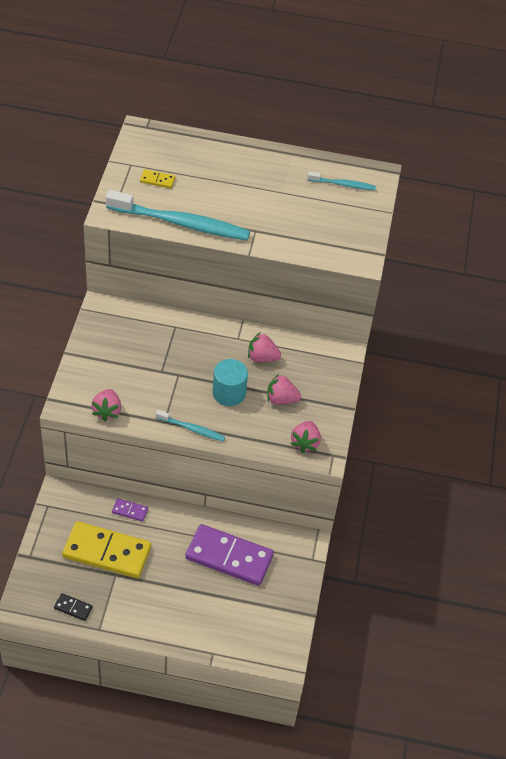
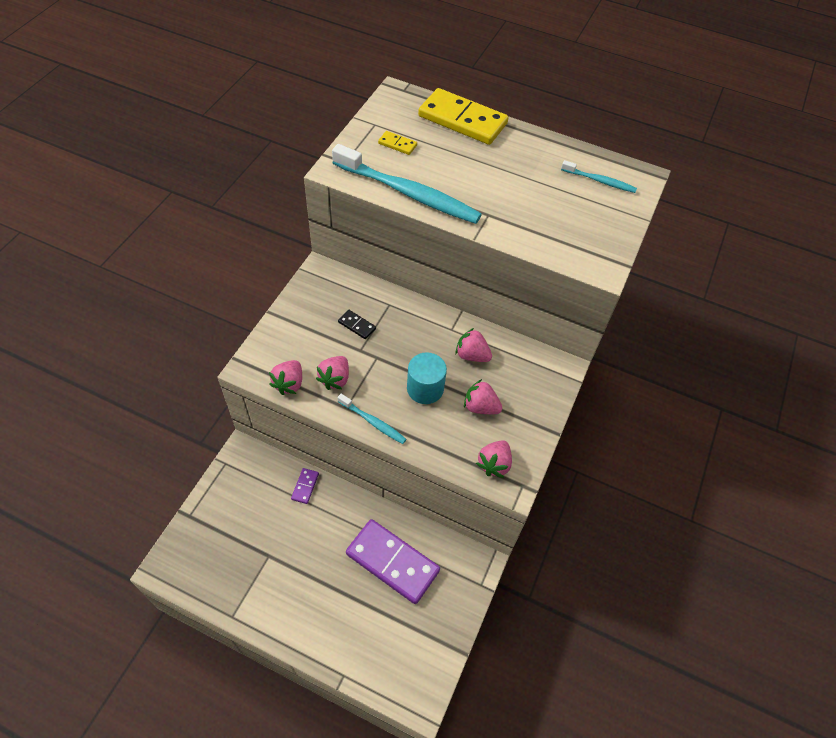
camera: 15 degrees right, 5 degrees up
black domino [54,593,93,621] -> black domino moved to [338,310,376,339]
yellow domino [62,521,151,578] -> yellow domino moved to [418,88,509,145]
purple domino [112,498,148,522] -> purple domino turned 75 degrees clockwise [291,468,319,504]
none -> pink strawberry [316,356,349,390]

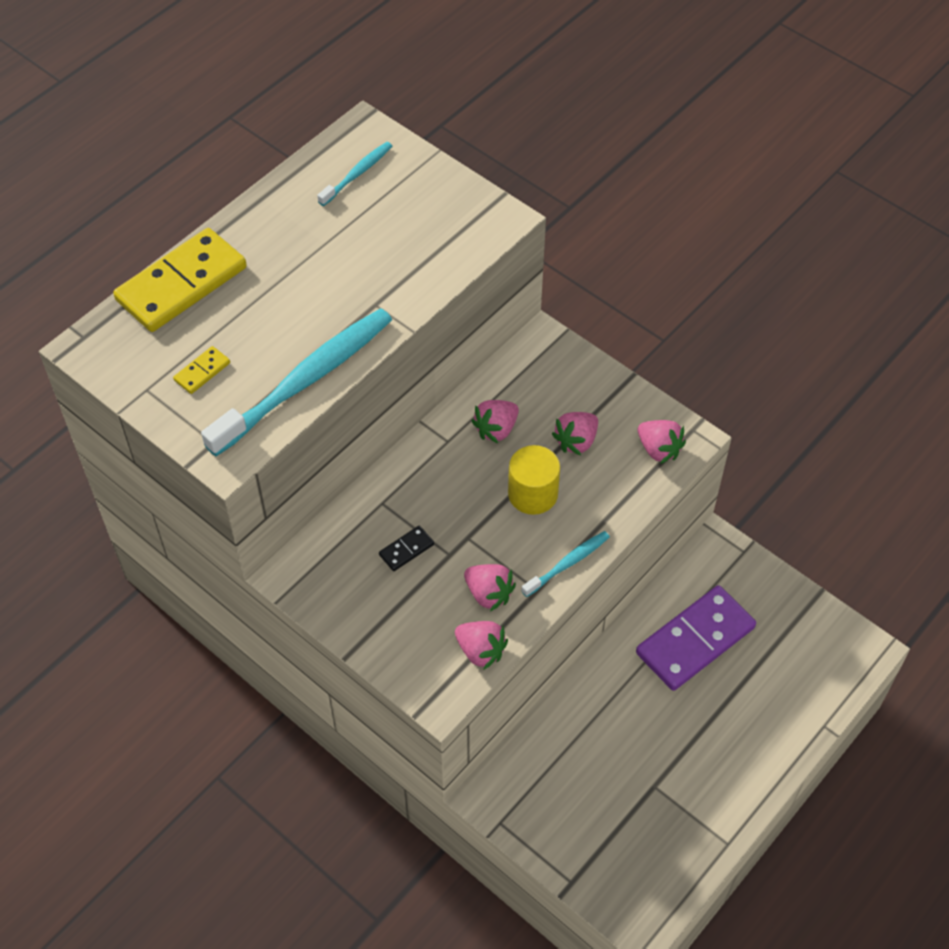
camera: 70 degrees left, 0 degrees up
purple domino [291,468,319,504] -> none
turquoise cylinder [407,352,447,404] -> yellow cylinder [508,445,560,515]

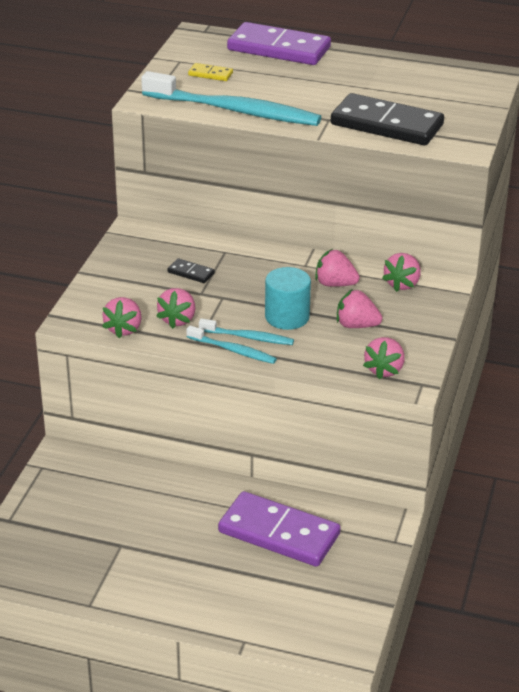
camera: 65 degrees right, 20 degrees down
yellow domino [113,228,247,332] -> purple domino [227,22,331,65]
turquoise toothbrush [317,142,392,206] -> turquoise toothbrush moved to [199,319,294,345]
yellow cylinder [508,445,560,515] -> turquoise cylinder [265,267,311,330]
none -> black domino [331,93,444,145]
none -> pink strawberry [382,253,421,292]

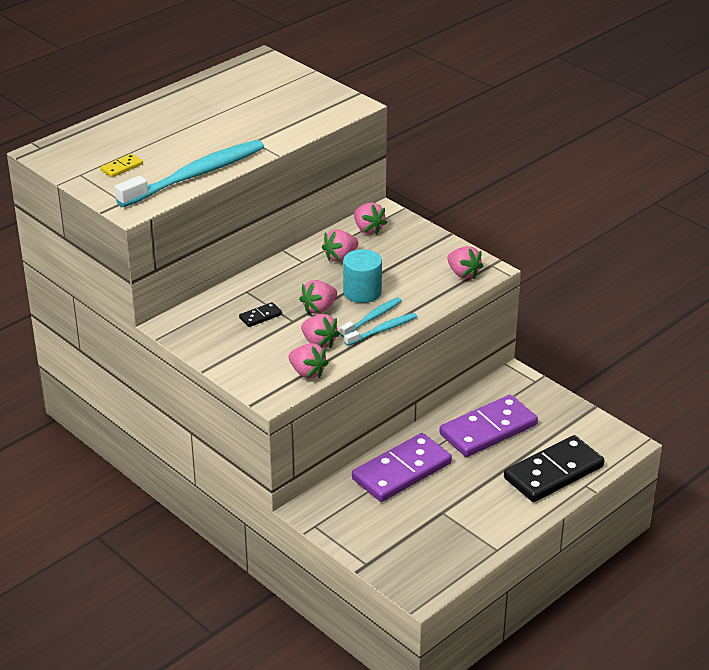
camera: 60 degrees left, 0 degrees up
purple domino [227,22,331,65] -> purple domino moved to [352,433,452,502]
black domino [331,93,444,145] -> black domino moved to [504,435,604,502]
pink strawberry [337,289,382,328] -> pink strawberry moved to [299,280,337,314]

